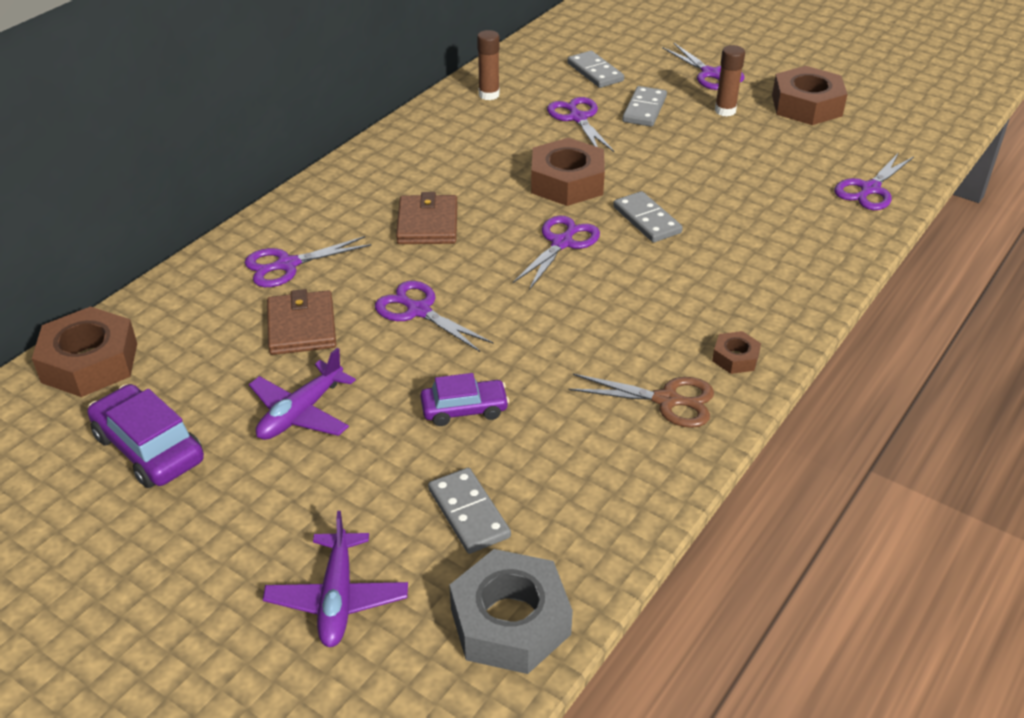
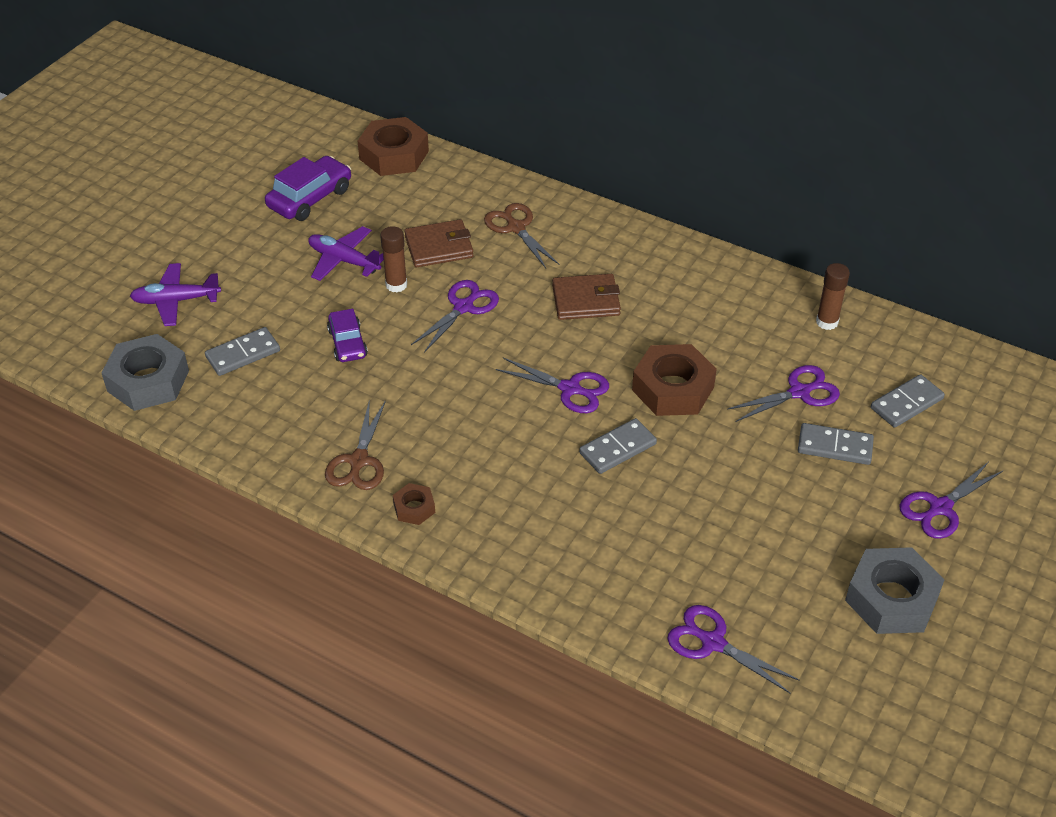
camera: 85 degrees right, 5 degrees up
purple scissors [244,236,371,287] -> brown scissors [484,203,559,268]
brown glue stick [715,45,745,116] -> brown glue stick moved to [380,226,407,292]
brown nut [772,66,847,125] -> grey nut [845,547,944,634]

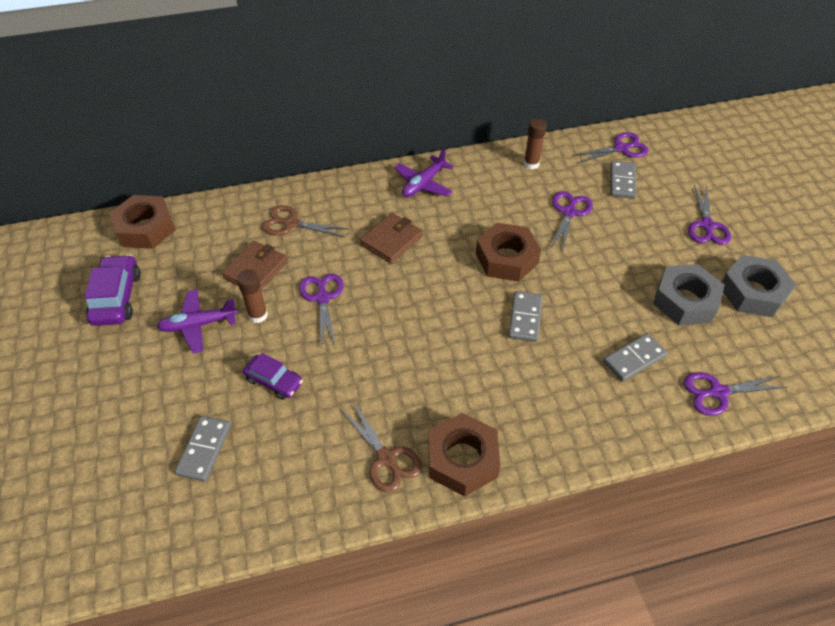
camera: 45 degrees left, 5 degrees up
grey nut [102,334,189,411] -> grey nut moved to [653,264,725,325]
purple plane [130,263,221,326] -> purple plane moved to [394,148,454,197]
brown nut [393,483,435,525] -> brown nut [429,413,500,497], size x2.03
purple scissors [496,358,609,413] -> purple scissors moved to [572,132,649,163]
grey domino [798,423,874,465] -> grey domino moved to [603,333,667,382]

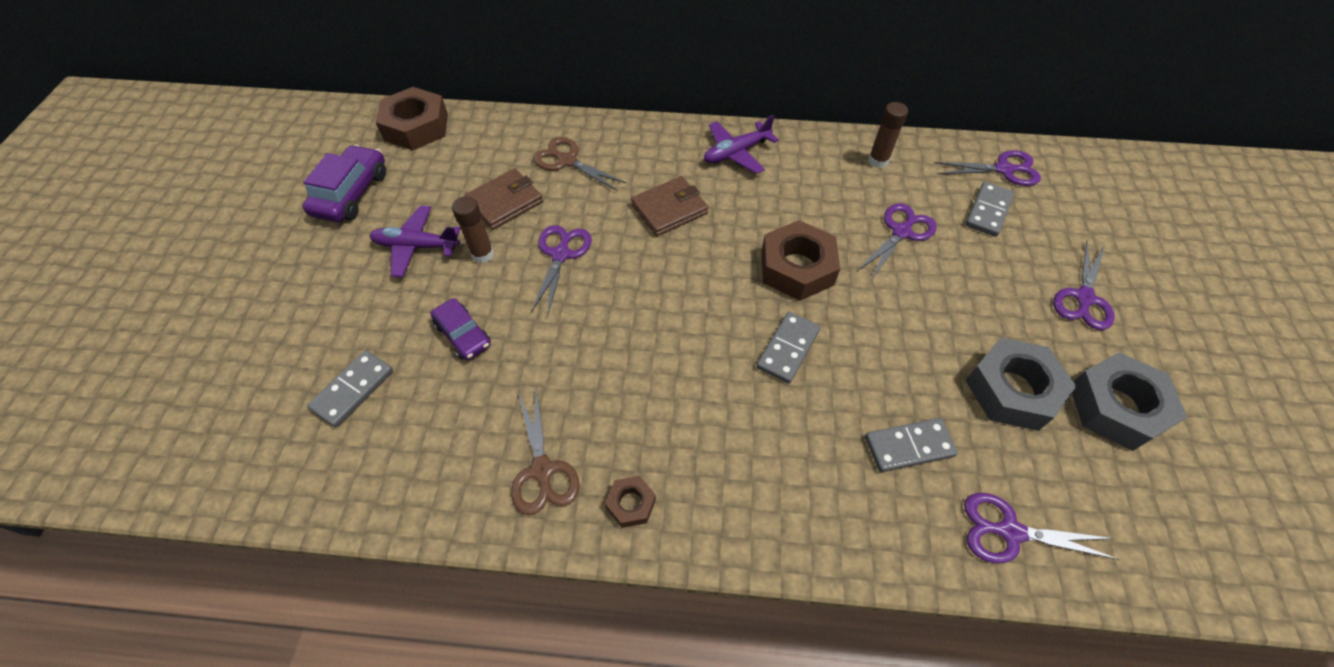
camera: 20 degrees right, 5 degrees up
brown nut [429,413,500,497] -> brown nut [605,476,656,528], size x0.49

